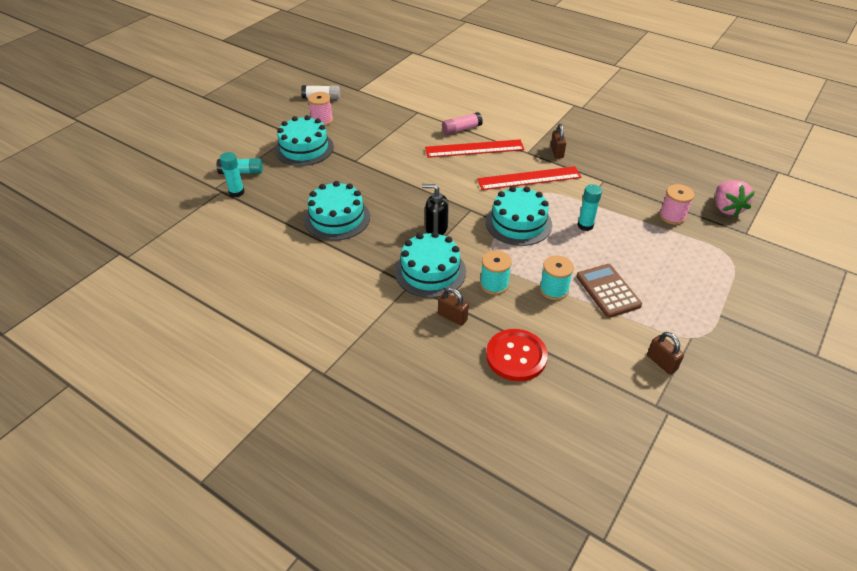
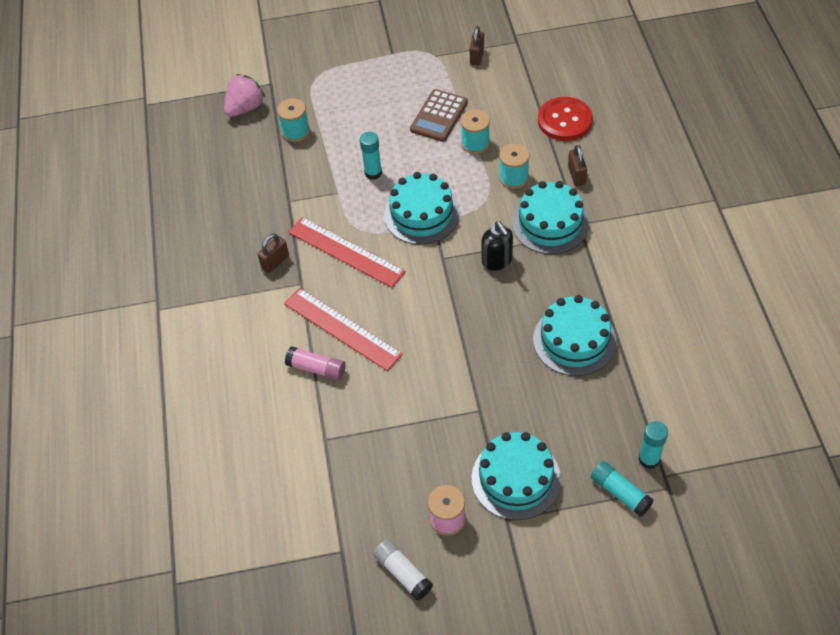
camera: 130 degrees left, 10 degrees up
pink spool [659,184,694,225] -> turquoise spool [277,98,310,142]

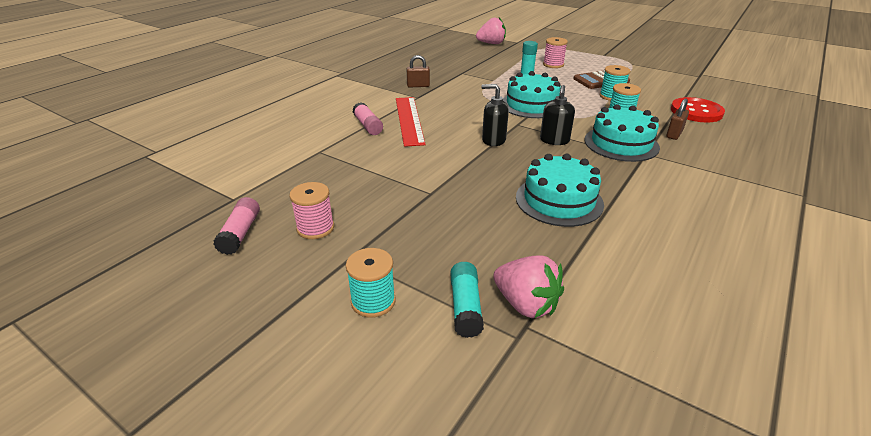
camera: 40 degrees right, 20 degrees down
turquoise spool [277,98,310,142] -> turquoise spool moved to [346,248,396,318]
red ruler [288,217,406,288] -> none
white glue stick [373,539,433,601] -> pink glue stick [213,197,260,255]
brown padlock [469,26,484,65] -> none
turquoise cake [471,432,561,520] -> none
turquoise glue stick [638,421,668,469] -> pink strawberry [493,255,564,318]
none -> black soap dispenser [482,84,509,146]
none -> pink spool [543,37,568,68]

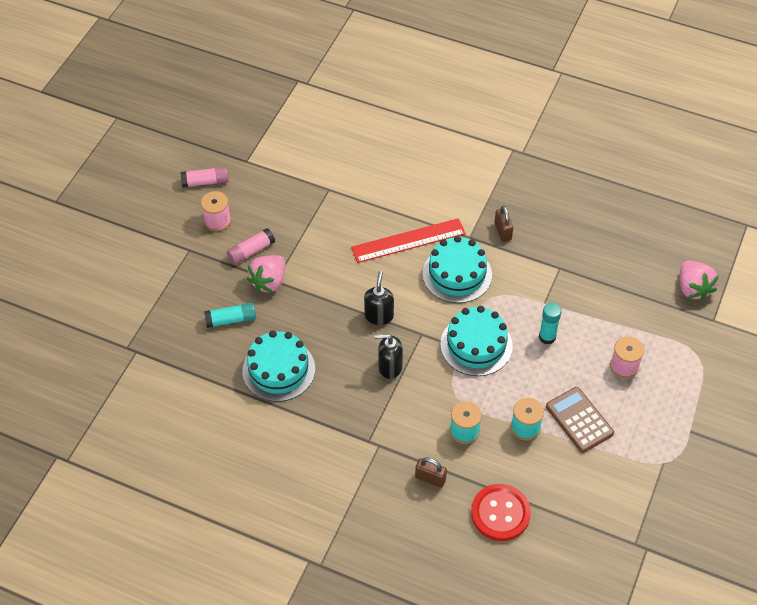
camera: 80 degrees right, 20 degrees up
turquoise spool [346,248,396,318] -> none
pink glue stick [353,102,383,135] -> pink glue stick moved to [227,228,275,265]
turquoise glue stick [450,262,484,338] -> turquoise glue stick moved to [204,303,256,328]
pink strawberry [493,255,564,318] -> pink strawberry moved to [247,255,285,293]
turquoise cake [584,104,660,162] -> turquoise cake moved to [423,236,492,303]

